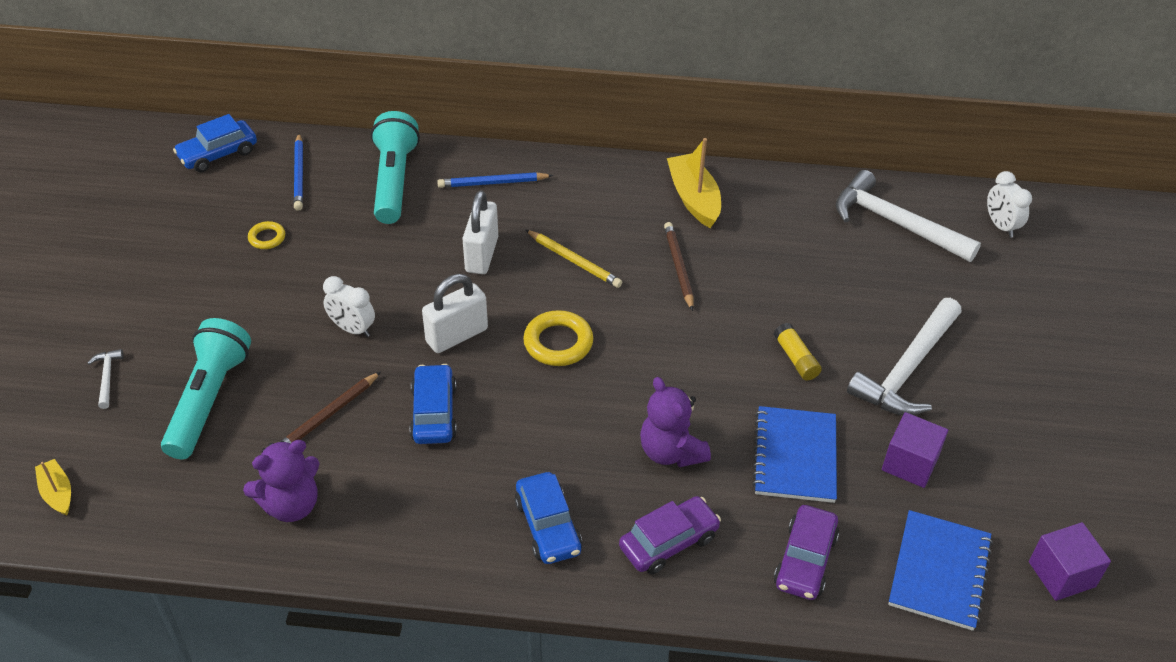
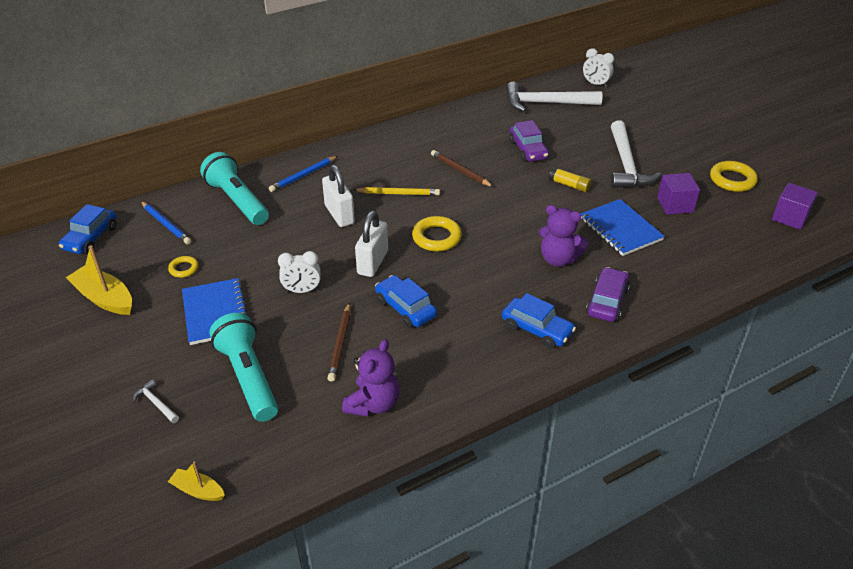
camera: 35 degrees left, 5 degrees down
yellow boat [667,138,721,228] -> yellow boat moved to [66,245,132,315]
purple car [774,505,839,600] -> purple car moved to [509,120,549,162]
blue notebook [888,510,993,631] -> blue notebook moved to [182,278,248,345]
none -> yellow ring [710,161,758,192]

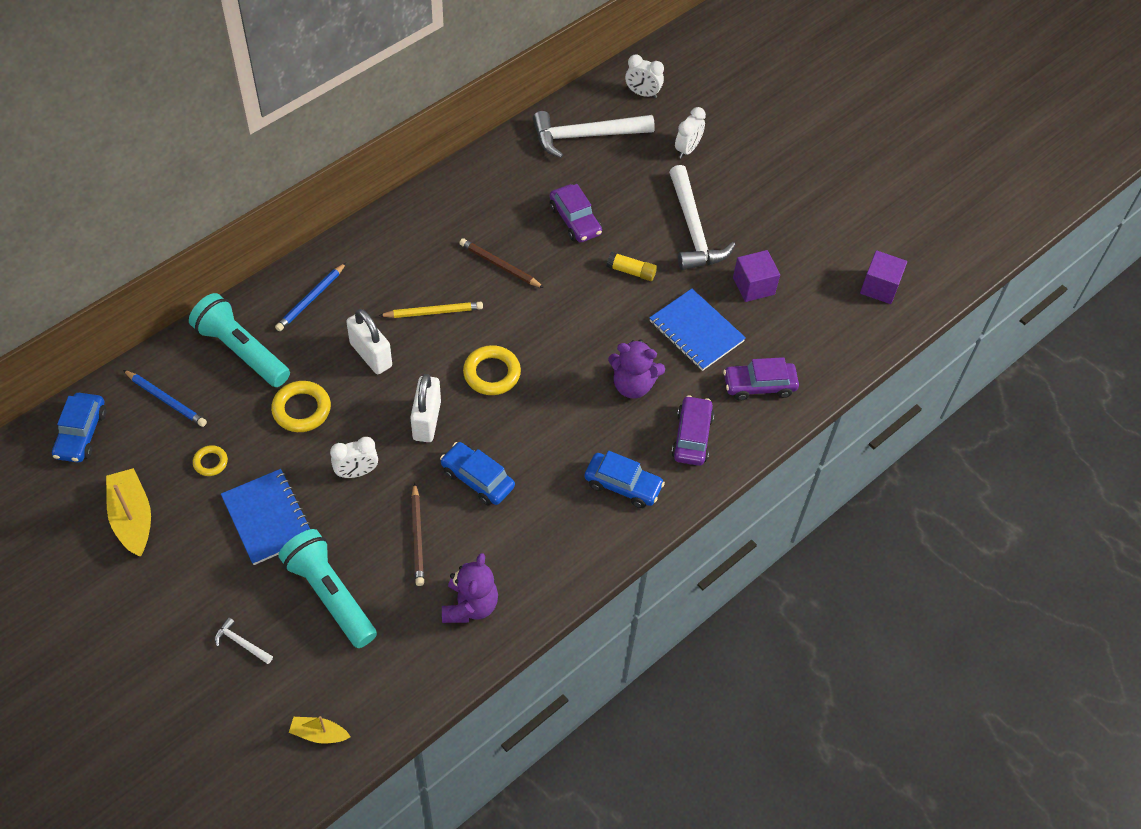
camera: 15 degrees left, 15 degrees up
yellow boat [66,245,132,315] -> yellow boat turned 45 degrees clockwise [106,468,151,556]
yellow ring [710,161,758,192] -> yellow ring moved to [271,381,331,432]
none -> white clock [675,107,706,158]
none -> purple car [723,357,799,401]

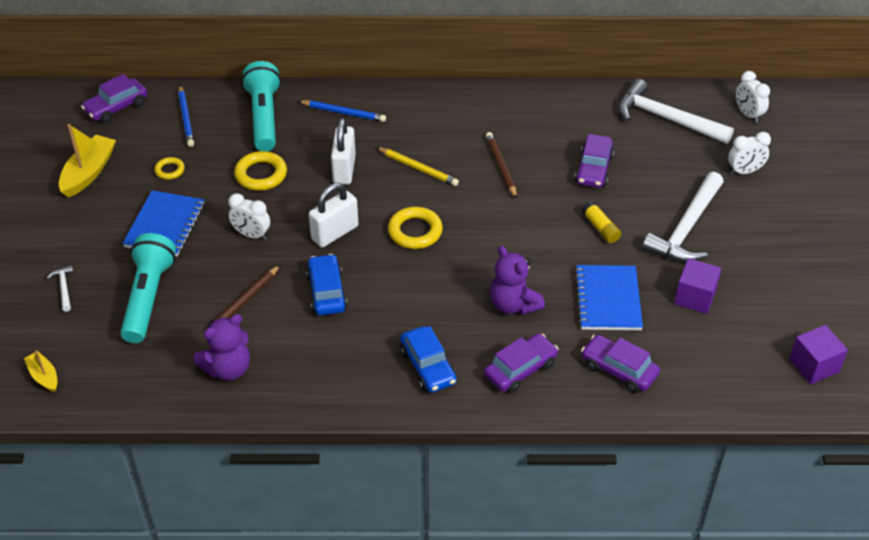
camera: 45 degrees right, 10 degrees down
blue car [52,393,106,463] -> purple car [81,74,147,123]
blue pencil [275,263,346,331] -> blue pencil turned 150 degrees counterclockwise [298,100,386,122]

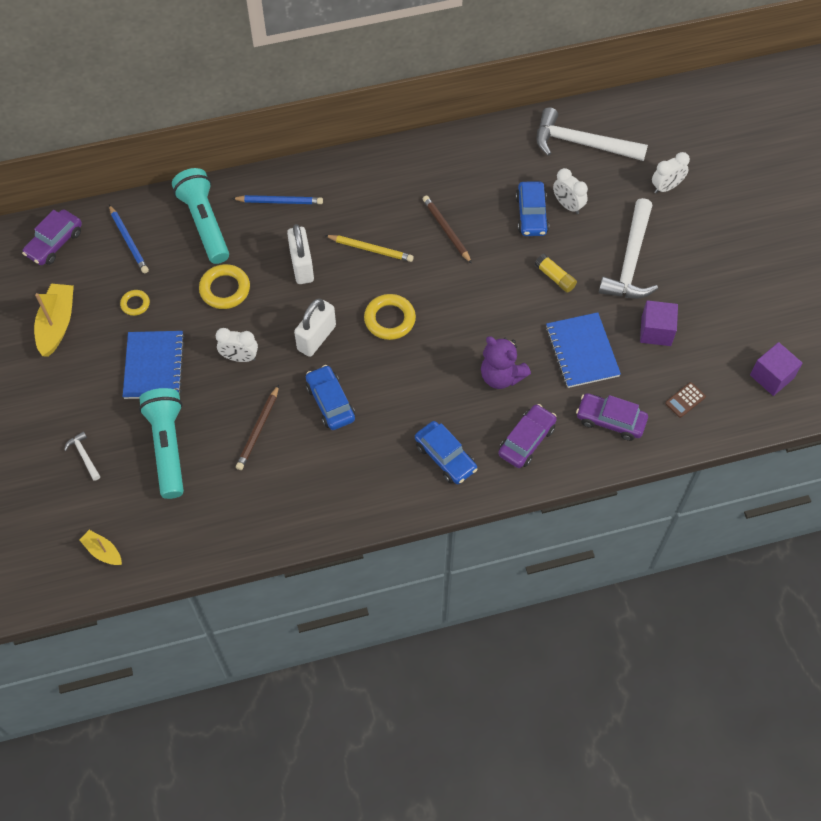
camera: 15 degrees left, 15 degrees up
purple teddy bear [193,314,250,381] -> none
purple car [575,134,614,188] -> blue car [516,181,549,236]
white clock [736,71,770,123] -> white clock moved to [553,168,588,214]
none -> brown calculator [665,382,706,418]

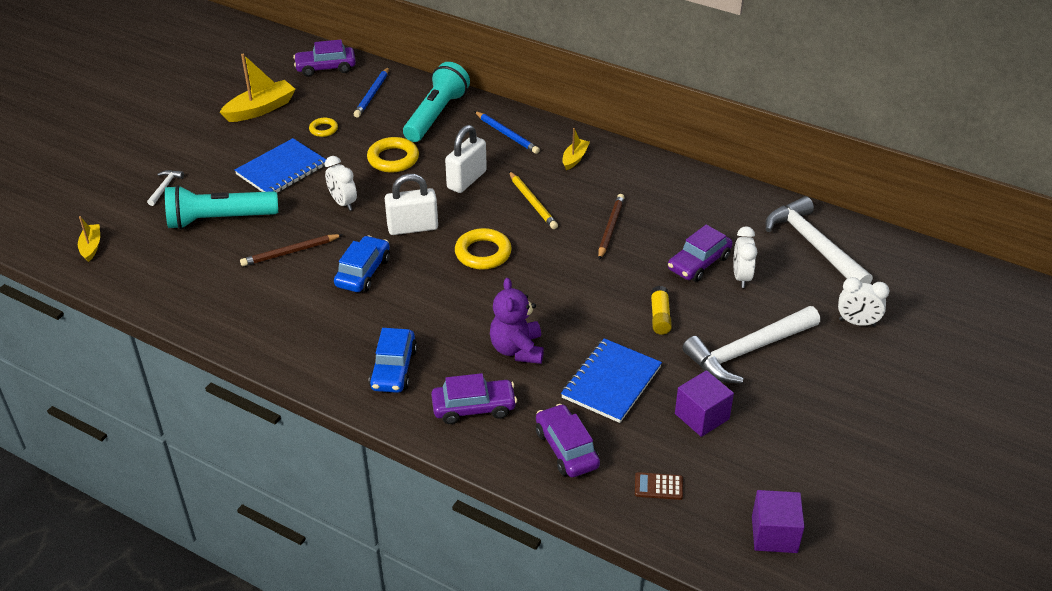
camera: 45 degrees right, 20 degrees down
turquoise flashlight [139,388,184,499] -> turquoise flashlight turned 135 degrees counterclockwise [165,185,278,229]
blue car [516,181,549,236] -> purple car [668,225,733,282]
none -> yellow boat [562,128,590,170]

